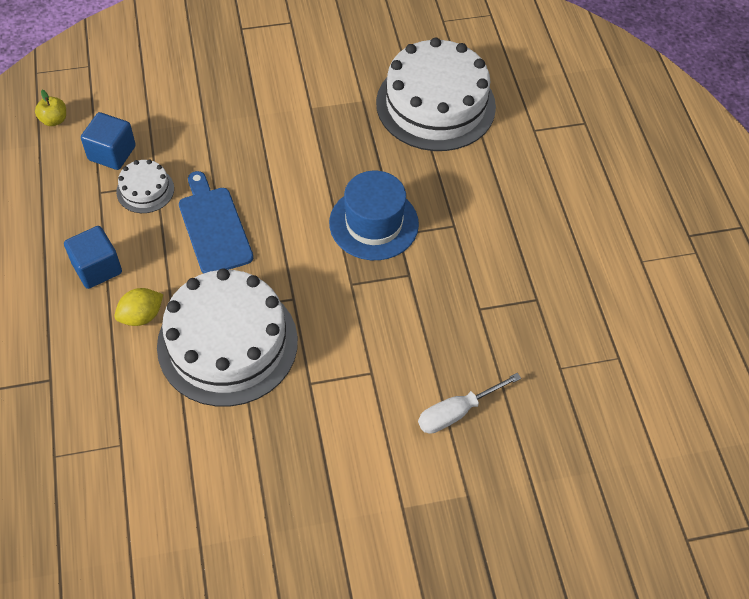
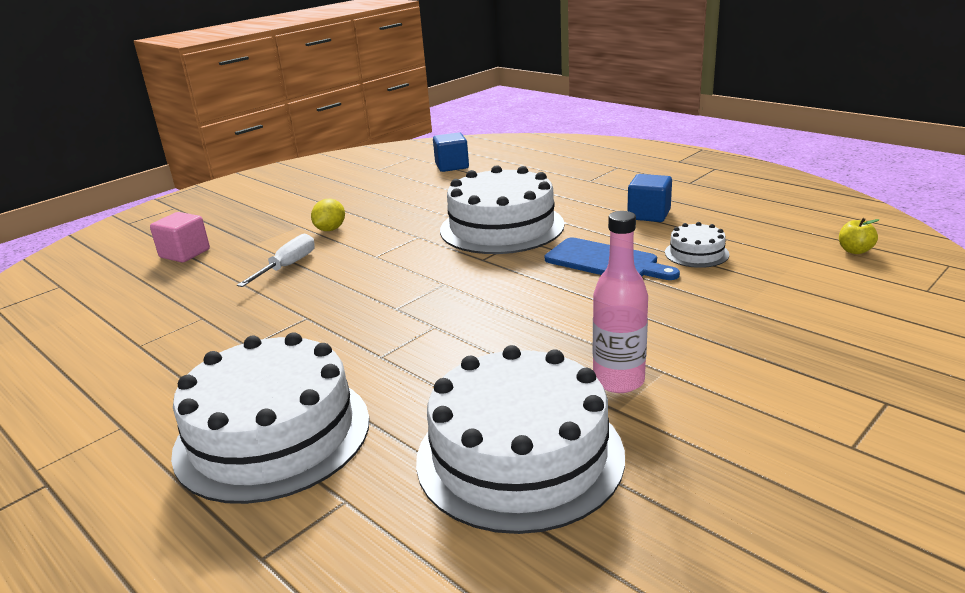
camera: 150 degrees right, 30 degrees down
blue cube [81,112,136,170] -> blue cube moved to [433,132,469,172]
yellow lemon [115,288,163,326] -> yellow lemon moved to [311,199,345,231]
blue hat [329,171,419,260] -> none
none -> pink cube [150,212,210,262]
none -> white cake [171,332,369,504]
none -> pink bottle [593,211,648,393]

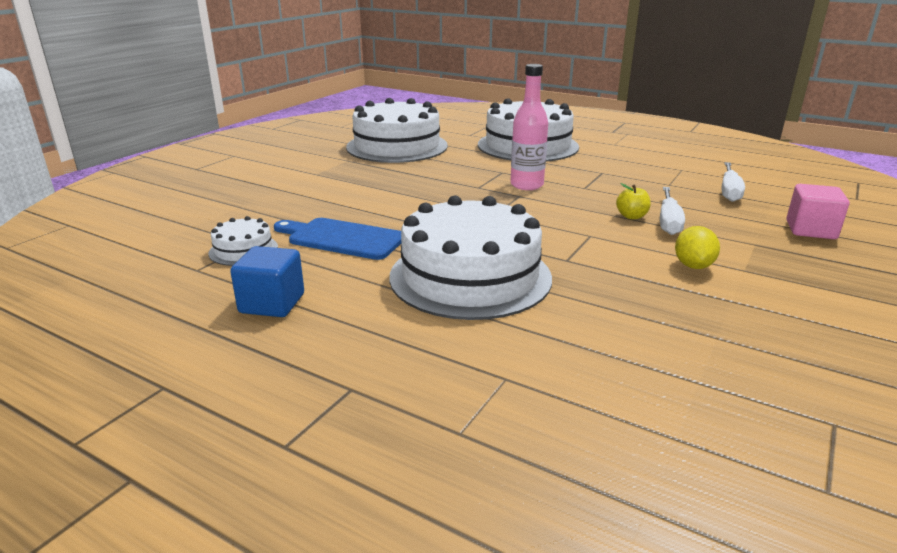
camera: 165 degrees right, 0 degrees up
blue cube [433,132,469,172] -> none
pink bottle [593,211,648,393] -> pink bottle moved to [510,64,548,190]
yellow apple [839,218,879,254] -> yellow apple moved to [616,183,651,219]
none -> white screwdriver [722,162,745,202]

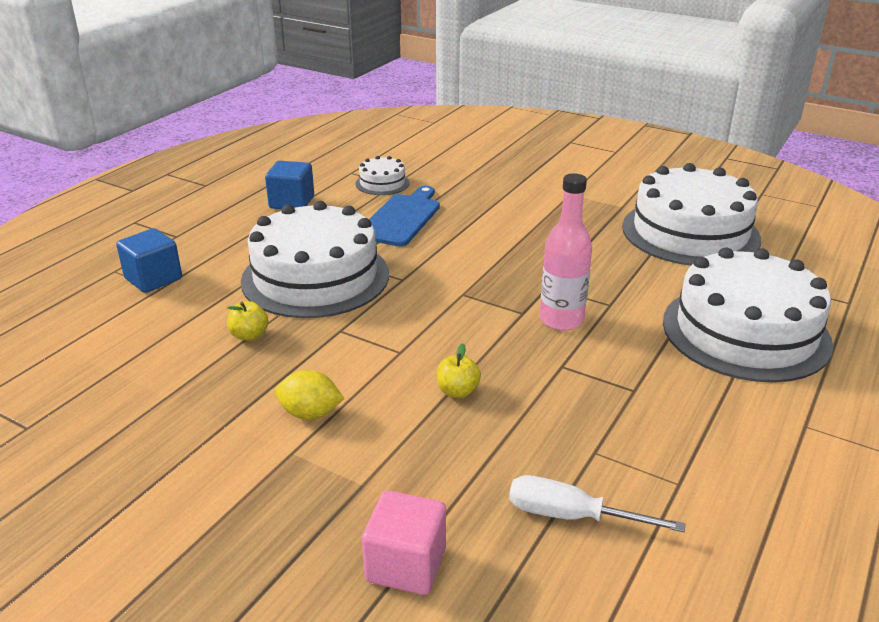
camera: 90 degrees right, 5 degrees up
white screwdriver [660,187,685,235] -> none
none -> blue cube [116,228,182,293]
none -> yellow apple [227,301,269,341]

